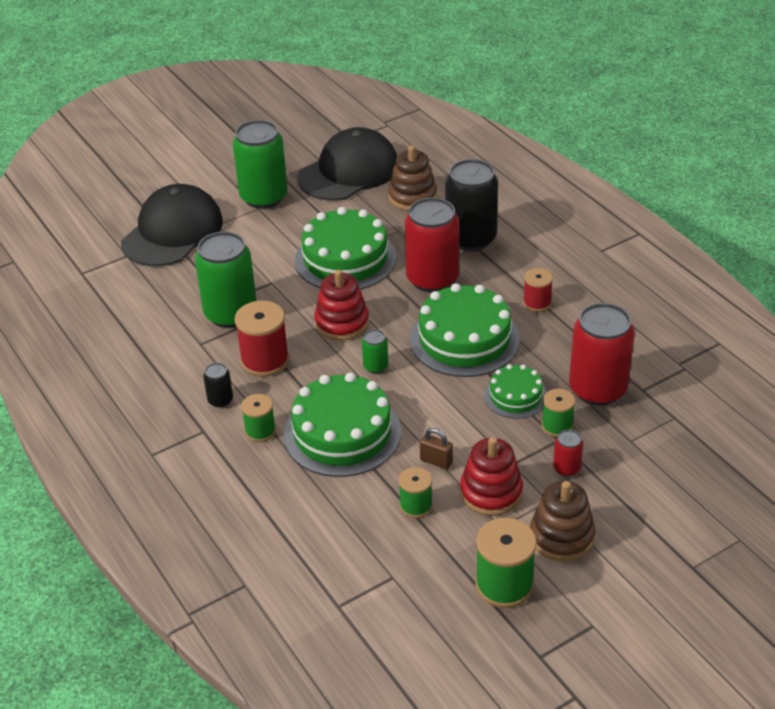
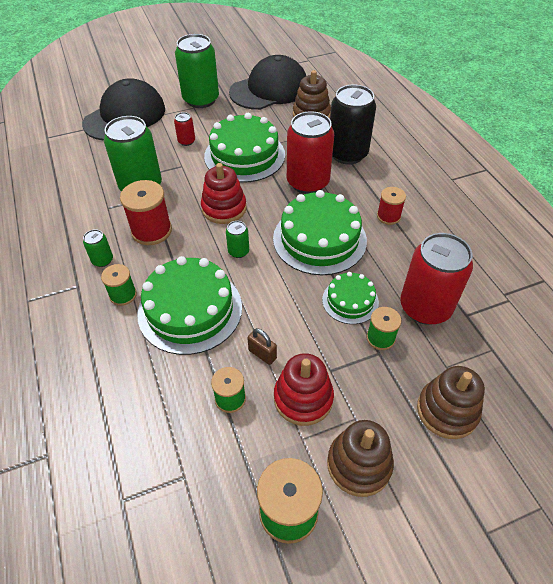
camera: 10 degrees right, 10 degrees up
black can [203,363,233,408] -> green can [83,229,113,267]
red can [553,429,583,477] -> red can moved to [174,112,195,146]
none -> brown stacking toy [417,366,485,439]

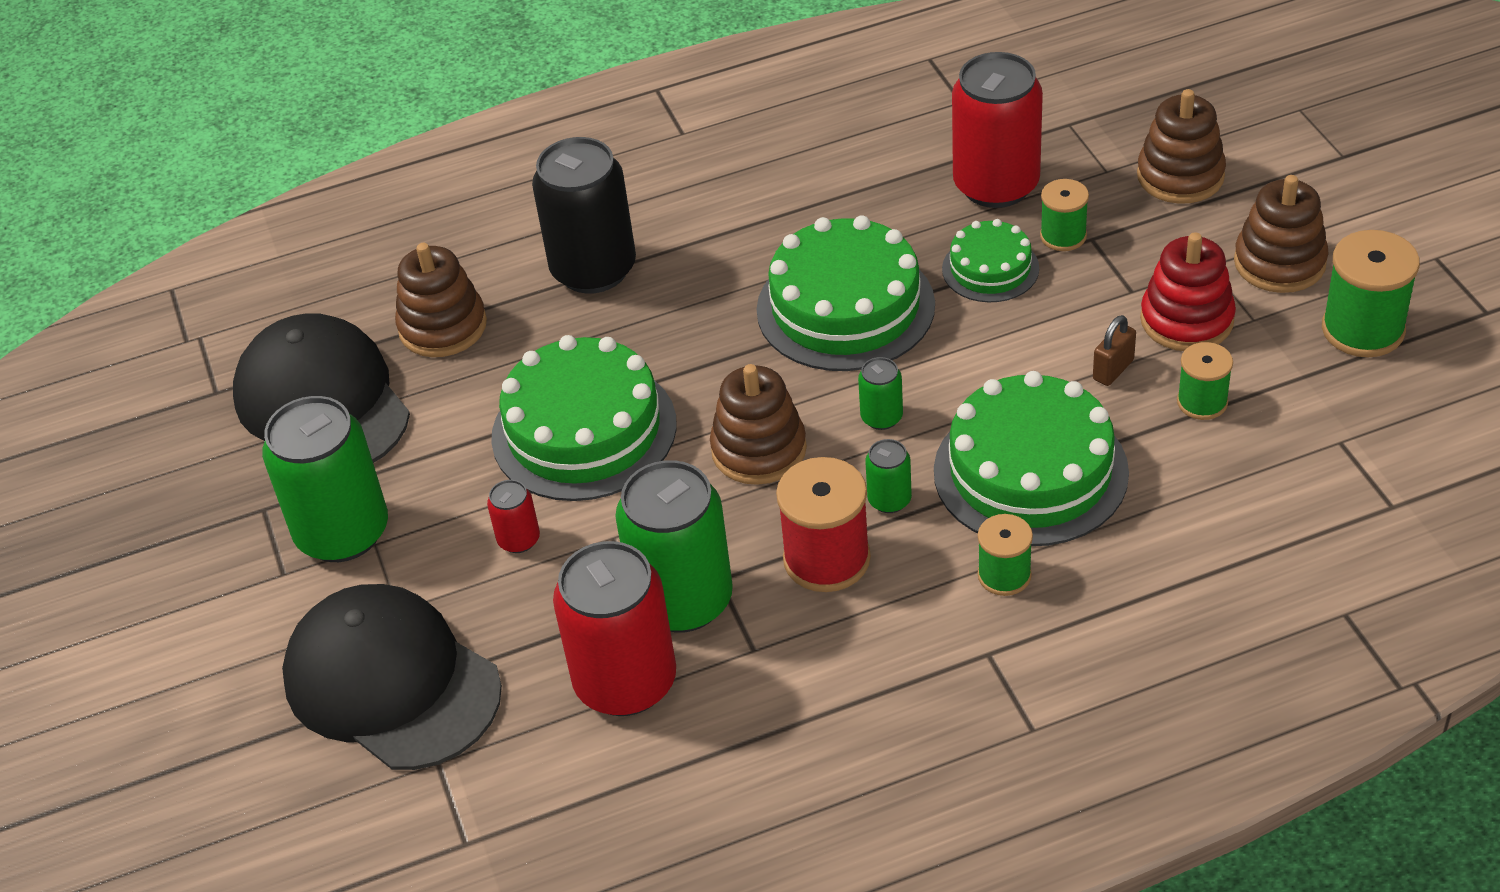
camera: 85 degrees left, 5 degrees down
green can [83,229,113,267] -> green can moved to [865,439,912,513]
red stacking toy [201,163,247,224] -> brown stacking toy [710,364,807,485]
red can [287,111,334,194] -> red can moved to [553,541,676,716]
red spool [377,187,406,225] -> none

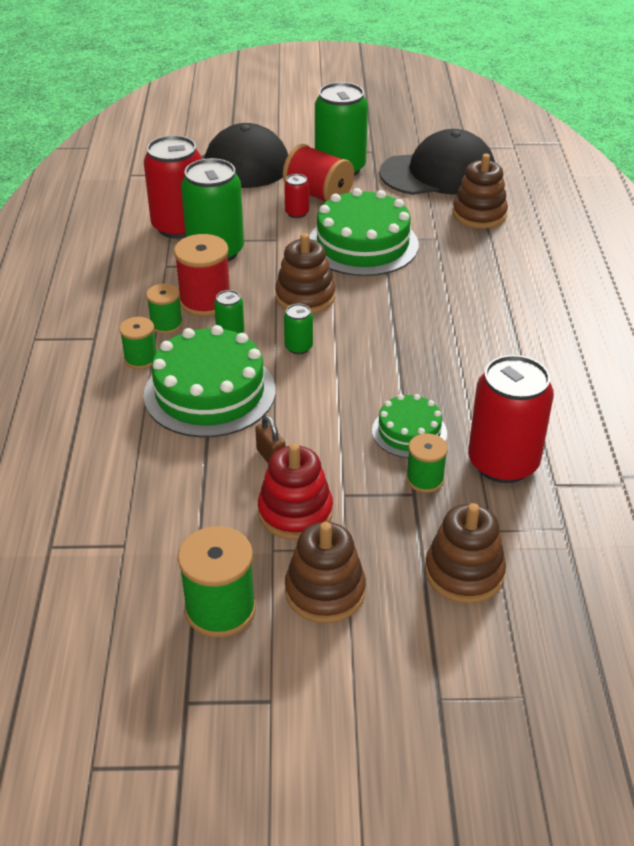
camera: 105 degrees right, 5 degrees down
black can [532,137,636,294] -> none
green cake [757,215,935,371] -> none
green spool [1177,342,1233,420] -> green spool moved to [146,283,183,334]
none -> red spool [283,144,354,201]

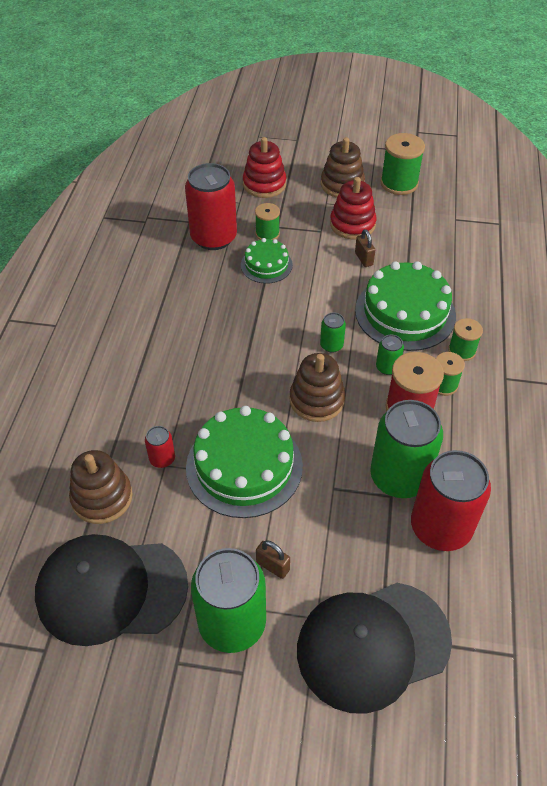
camera: 170 degrees left, 10 degrees up
red spool [283,144,354,201] -> brown padlock [256,540,290,579]
red can [284,174,309,218] -> red can moved to [145,426,175,468]
brown stacking toy [425,503,506,604] -> red stacking toy [243,137,286,198]

